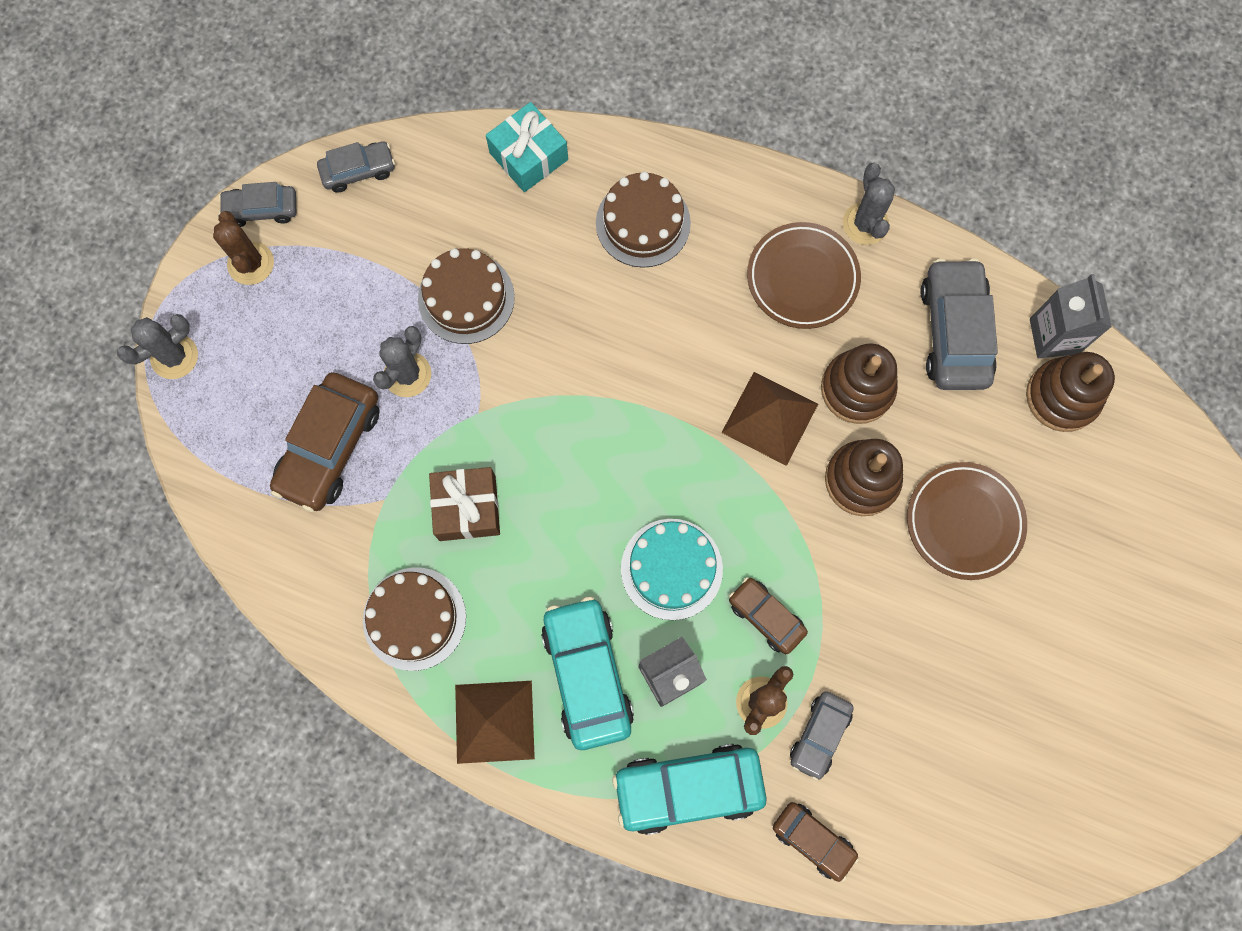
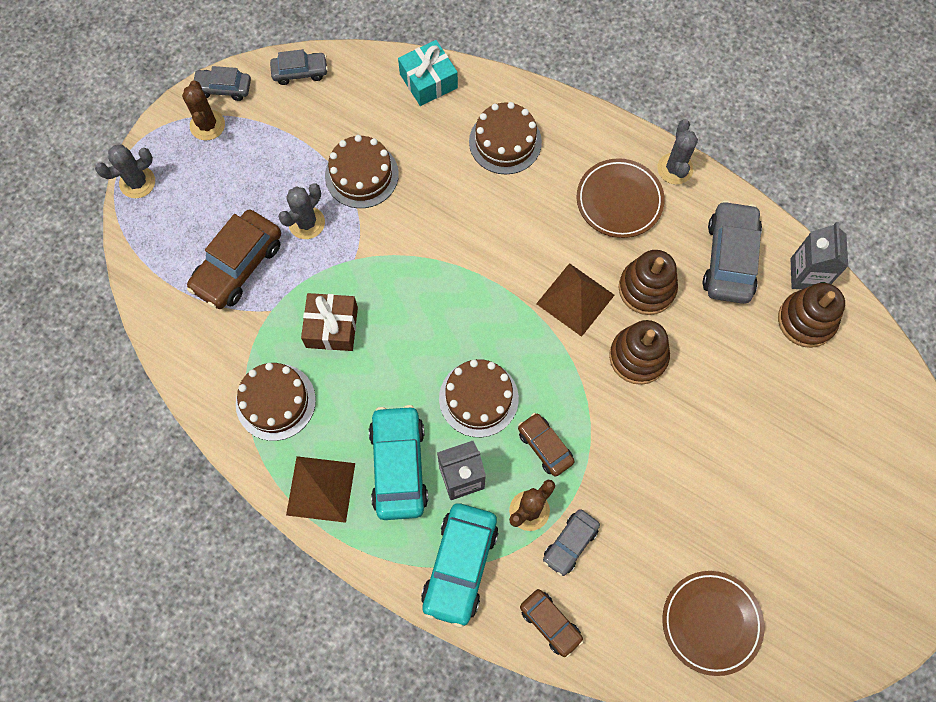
camera: 10 degrees right, 5 degrees down
turquoise car [612,744,767,835] -> turquoise car turned 75 degrees counterclockwise [421,503,498,628]
turquoise cake [621,519,723,620] -> brown cake [439,359,519,437]
brown plate [907,462,1027,580] -> brown plate moved to [662,571,764,676]

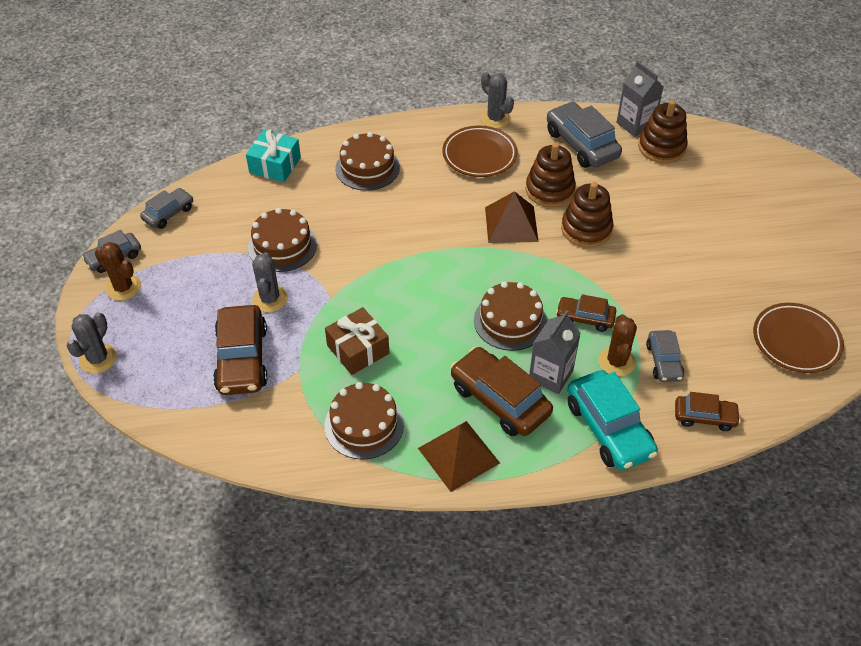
camera: 40 degrees left, 20 degrees down
turquoise car [369,405,428,520] -> brown car [451,347,553,436]

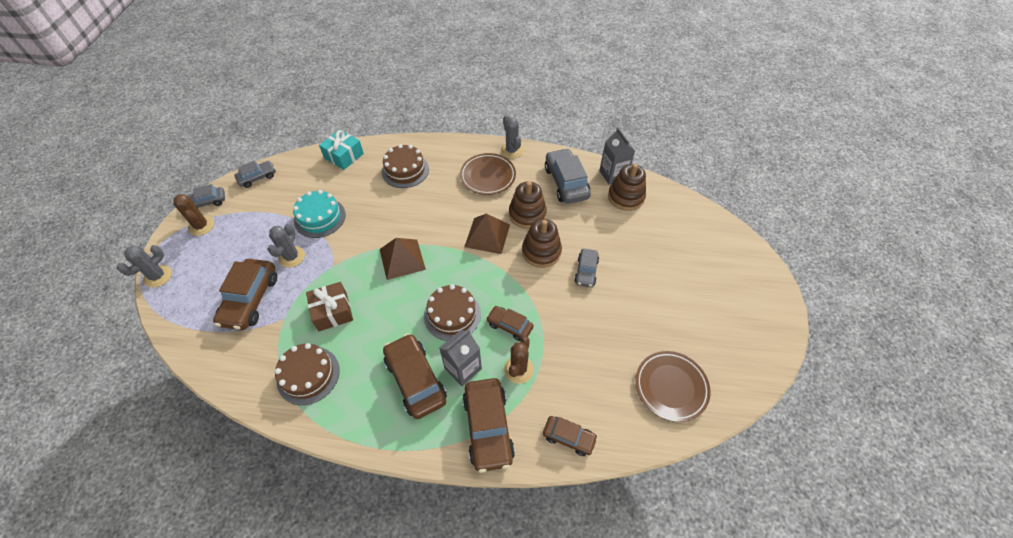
camera: 15 degrees right, 5 degrees up
brown cake [248,208,317,272] -> turquoise cake [293,190,346,238]
brown pyramid [418,421,500,492] -> brown pyramid moved to [380,238,426,280]
turquoise car [567,370,658,471] -> brown car [462,378,515,473]
grey car [646,330,684,382] -> grey car moved to [574,249,599,287]

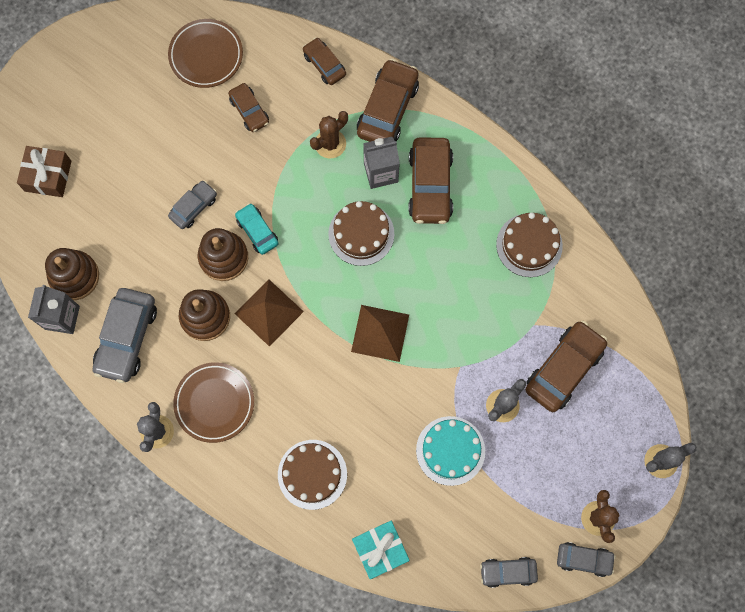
camera: 150 degrees left, 20 degrees up
brown gift [306,282,353,331] -> brown gift moved to [17,146,72,197]
brown car [486,306,533,341] -> brown car moved to [228,83,269,132]
none -> turquoise car [235,203,279,255]

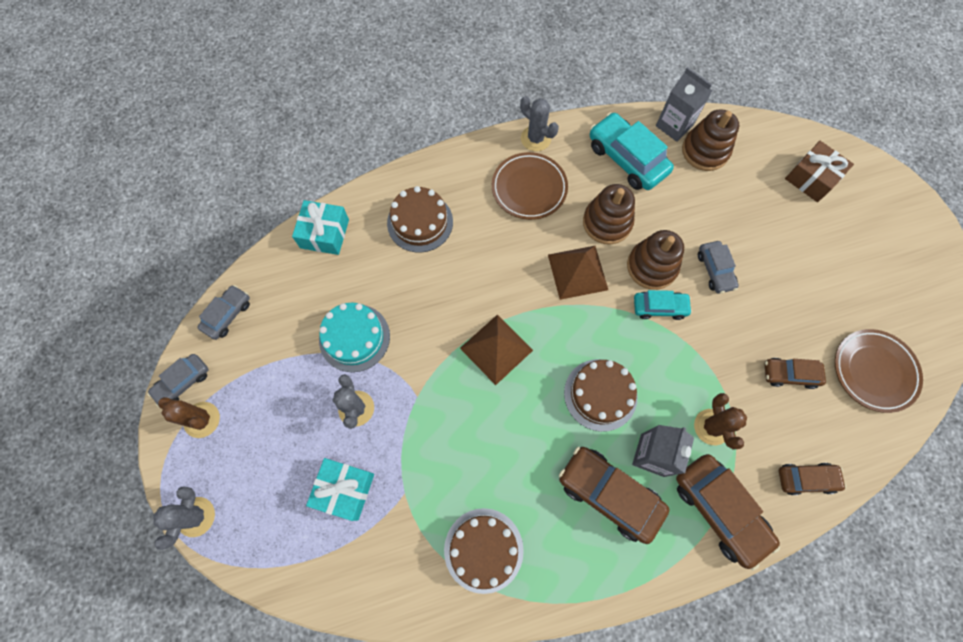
camera: 125 degrees right, 5 degrees down
grey car [93,288,157,383] -> turquoise car [590,112,674,190]
brown car [525,321,607,412] -> turquoise gift [306,458,374,521]

